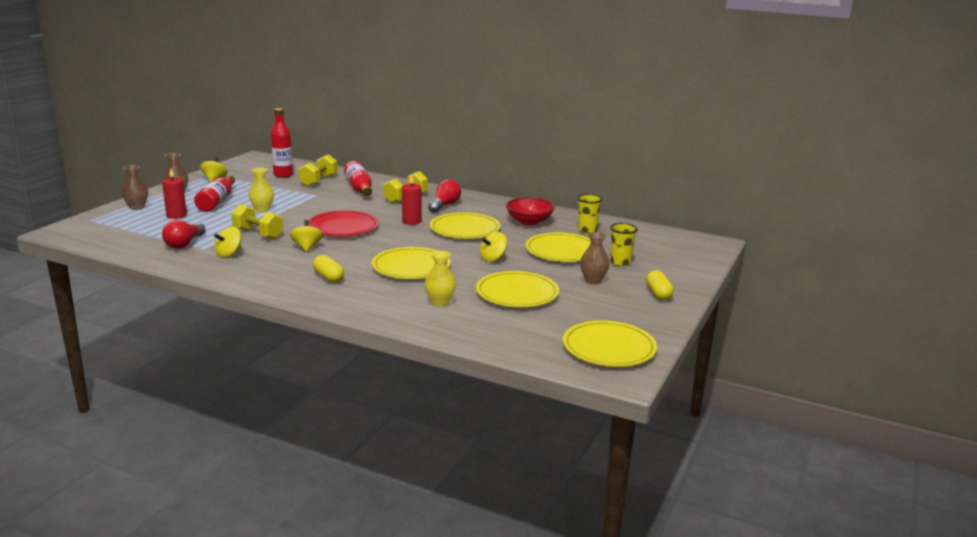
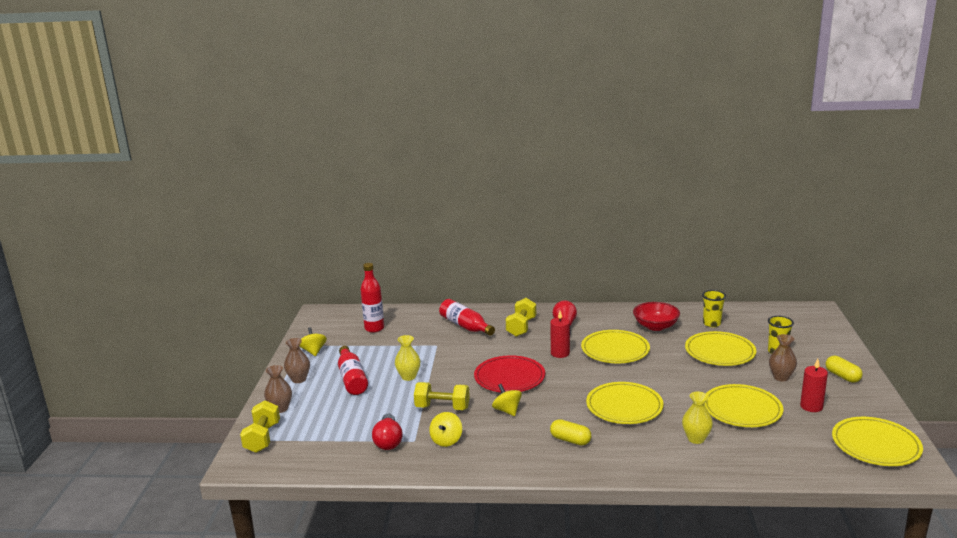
camera: 20 degrees left, 0 degrees up
red candle [162,169,187,219] -> red candle moved to [800,359,828,412]
yellow dumbbell [298,154,338,186] -> yellow dumbbell moved to [240,400,280,453]
yellow spinning top [480,232,507,262] -> none

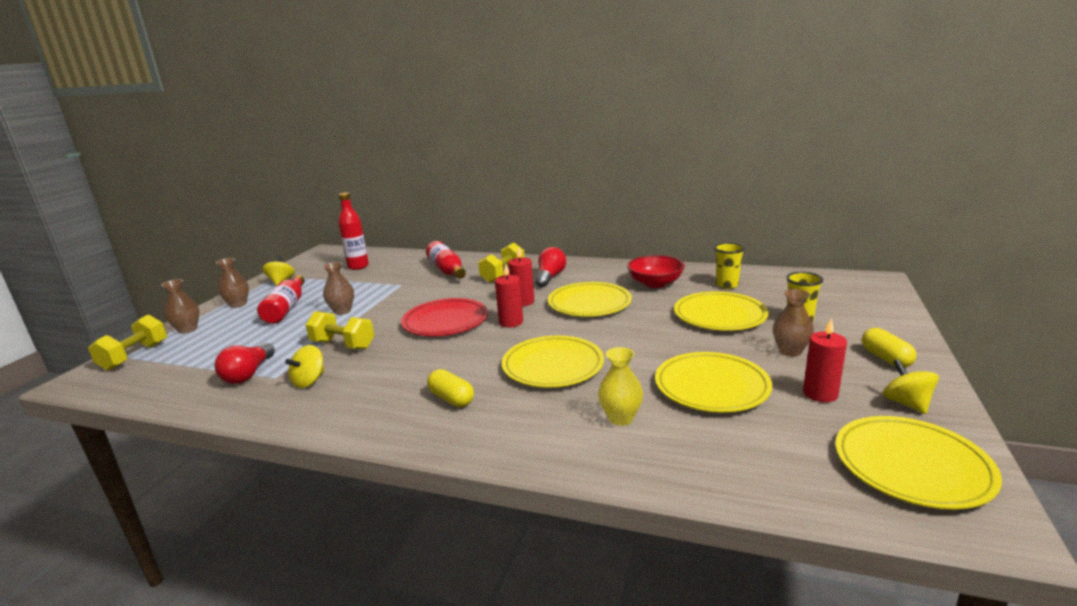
camera: 15 degrees right, 0 degrees up
yellow vase [395,335,420,381] -> brown vase [323,262,354,315]
yellow spinning top [492,384,522,416] -> yellow spinning top moved to [882,359,939,414]
none -> red candle [495,264,523,327]

